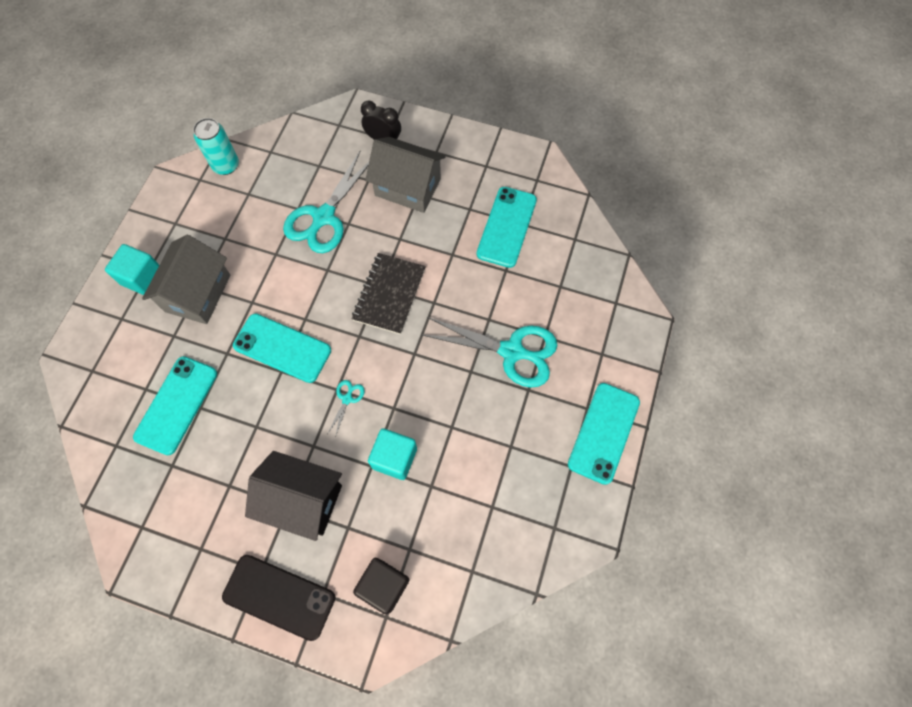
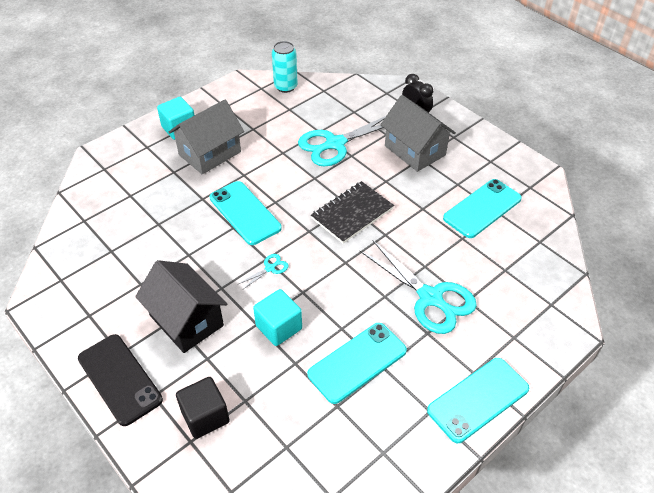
camera: 30 degrees right, 20 degrees down
turquoise phone [133,356,217,455] -> turquoise phone moved to [307,323,407,404]

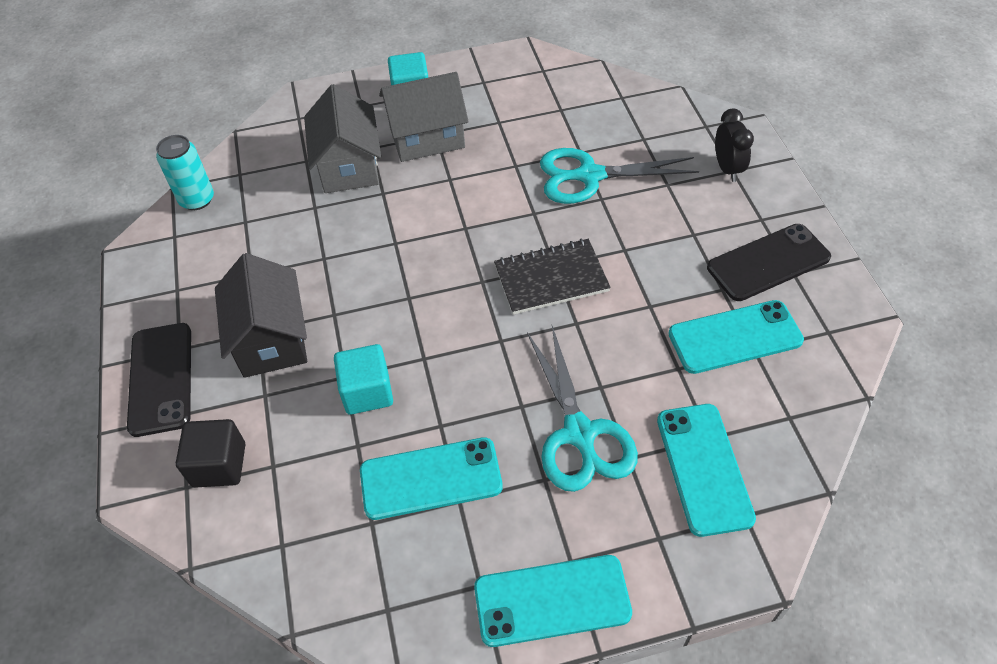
camera: 30 degrees right, 5 degrees up
turquoise phone [210,181,282,245] -> turquoise phone moved to [657,404,756,537]
turquoise scissors [237,254,289,290] -> none
turquoise can [272,41,298,93] -> turquoise can moved to [156,135,214,210]
grey house [381,95,456,172] -> grey house moved to [304,84,381,193]
none -> black phone [707,224,831,301]

